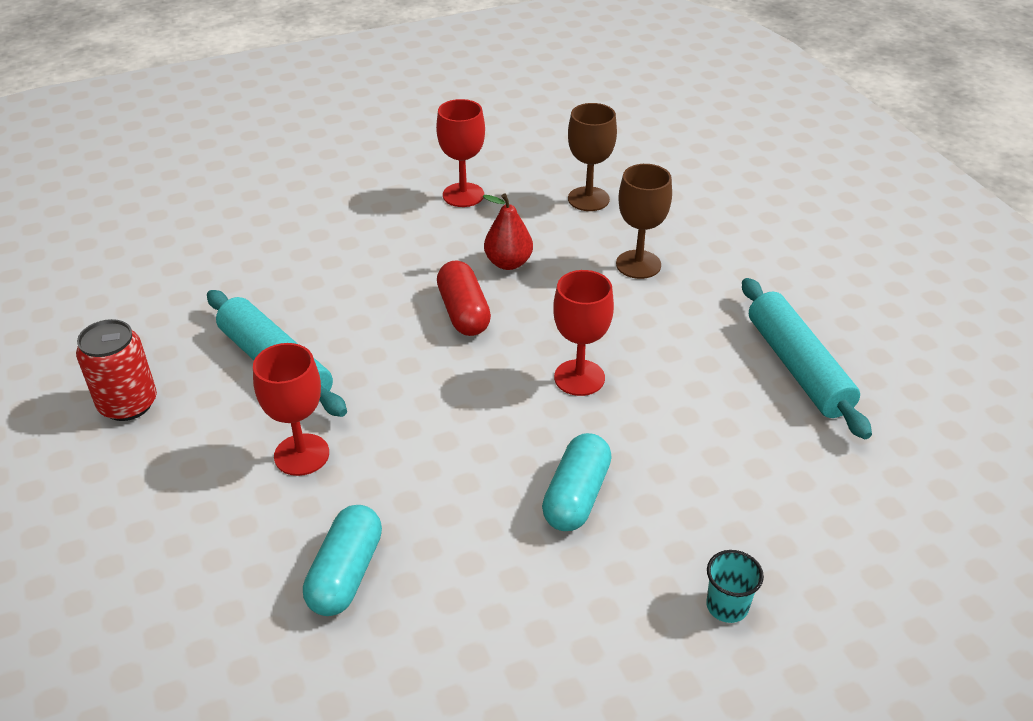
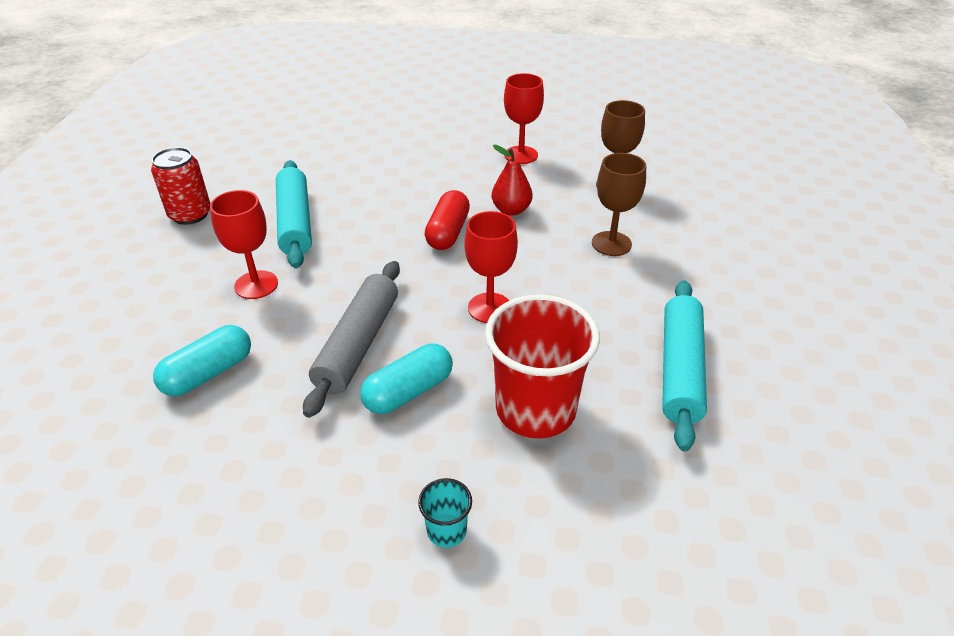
camera: 30 degrees right, 0 degrees up
none -> grey rolling pin [303,261,400,418]
none -> red cup [485,295,600,439]

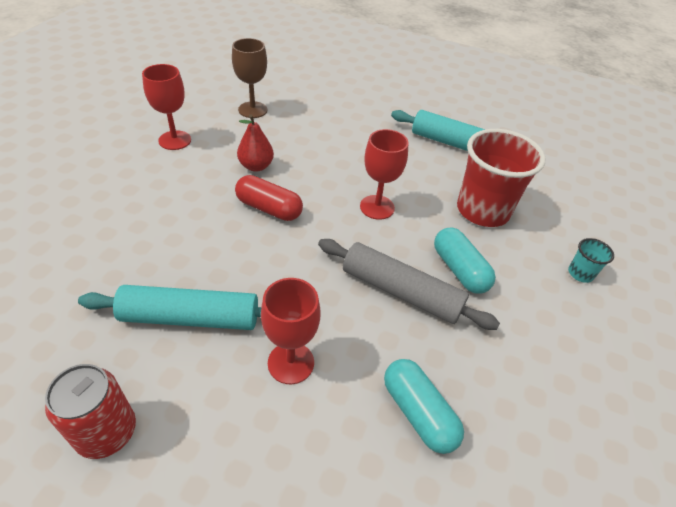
camera: 80 degrees left, 5 degrees up
brown goblet [592,153,646,256] -> none

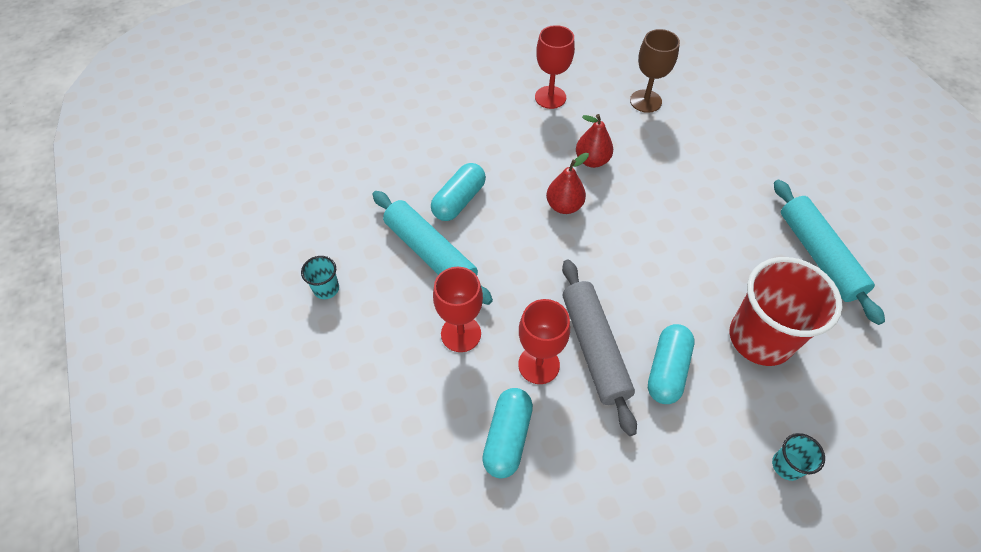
camera: 50 degrees right, 10 degrees up
red can [45,364,136,459] -> turquoise cup [301,256,339,299]
red capsule [235,175,303,221] -> red pear [546,153,589,214]
red goblet [360,129,409,220] -> red goblet moved to [518,299,570,384]
none -> turquoise capsule [431,163,486,221]

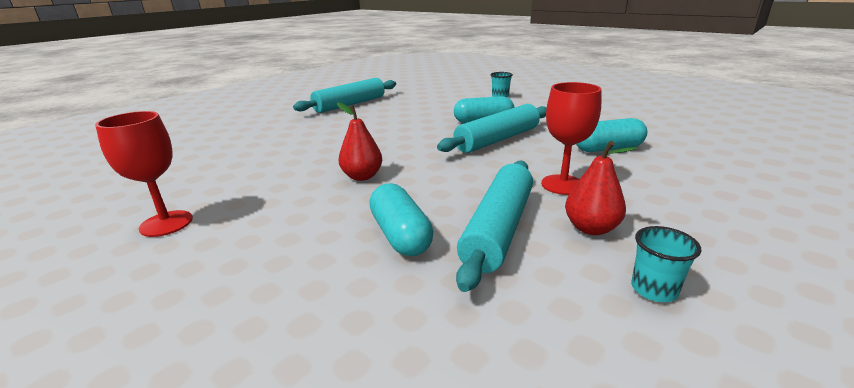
camera: 115 degrees left, 30 degrees down
turquoise capsule [431,163,486,221] -> turquoise capsule turned 60 degrees clockwise [369,183,433,256]
red goblet [518,299,570,384] -> none
grey rolling pin [562,260,637,436] -> turquoise rolling pin [437,104,546,153]
red pear [576,114,613,168] -> red pear moved to [565,141,637,235]
brown goblet [630,29,680,113] -> none
red cup [730,257,842,366] -> none

